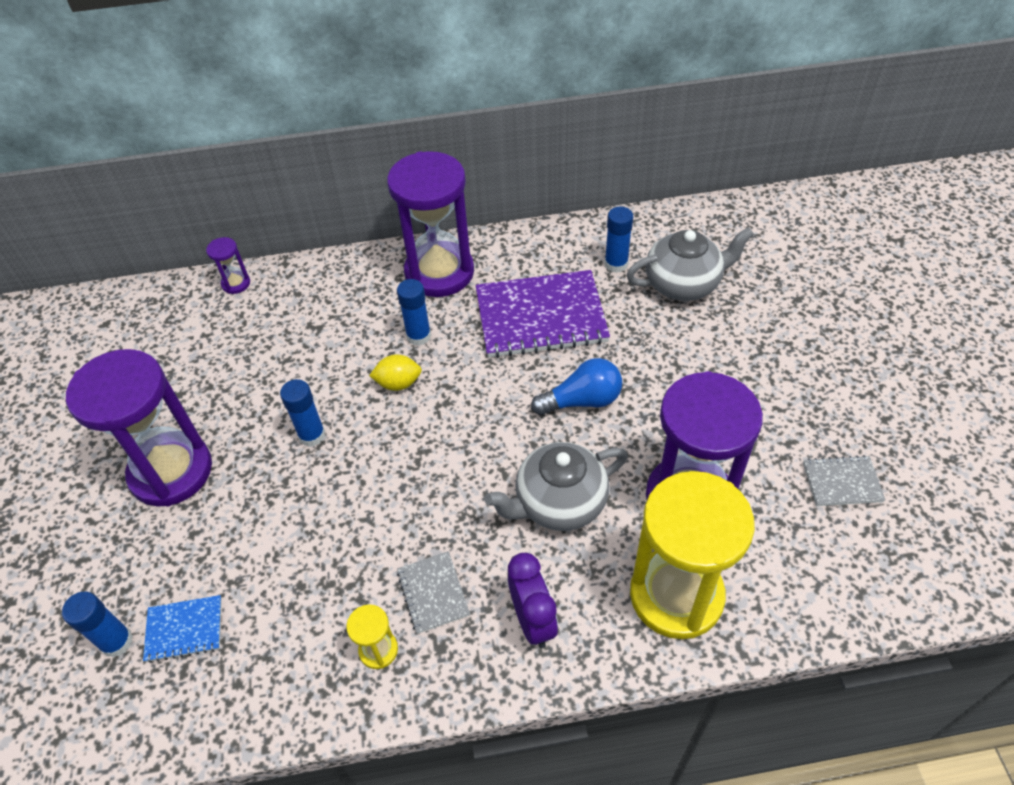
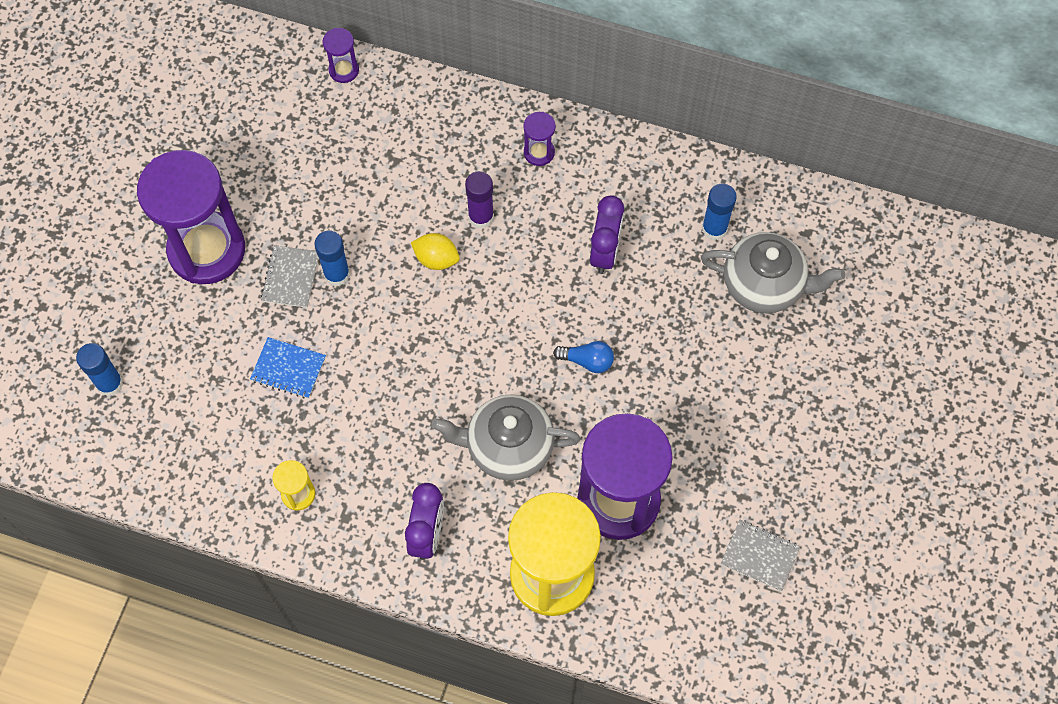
camera: 25 degrees right, 15 degrees up
blue notebook [143,595,222,663] -> blue notebook moved to [250,337,326,399]
purple hourglass [387,151,474,297] -> purple hourglass [523,112,556,166], size x0.41
blue glue stick [397,279,431,346] -> purple glue stick [465,171,494,229]
grey notebook [397,551,470,634] -> grey notebook moved to [261,245,319,308]
purple notebook [476,270,610,358] -> purple clock [590,195,624,274]
blue light bulb [531,358,622,415] -> blue light bulb [553,341,614,373], size x0.65

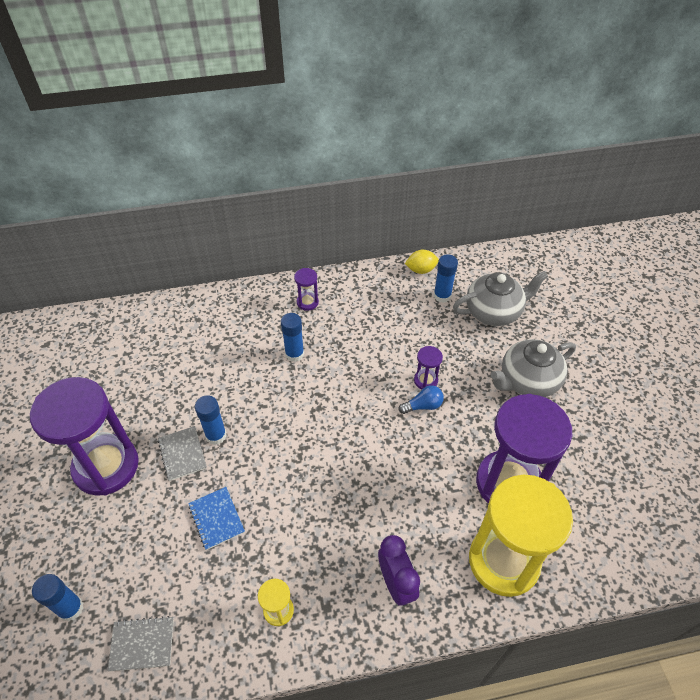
camera: 30 degrees left, 15 degrees down
blue notebook [250,337,326,399] -> blue notebook turned 75 degrees clockwise [188,487,245,550]
purple hourglass [322,28,359,83] -> purple hourglass moved to [414,346,443,389]
yellow lemon [411,233,460,270] -> yellow lemon moved to [405,250,439,274]
grey teapot [431,394,581,481] -> grey teapot moved to [491,339,576,397]
purple glue stick [465,171,494,229] -> blue glue stick [281,313,304,362]
purple clock [590,195,624,274] -> none
grey notebook [721,520,801,591] -> grey notebook moved to [108,616,174,671]

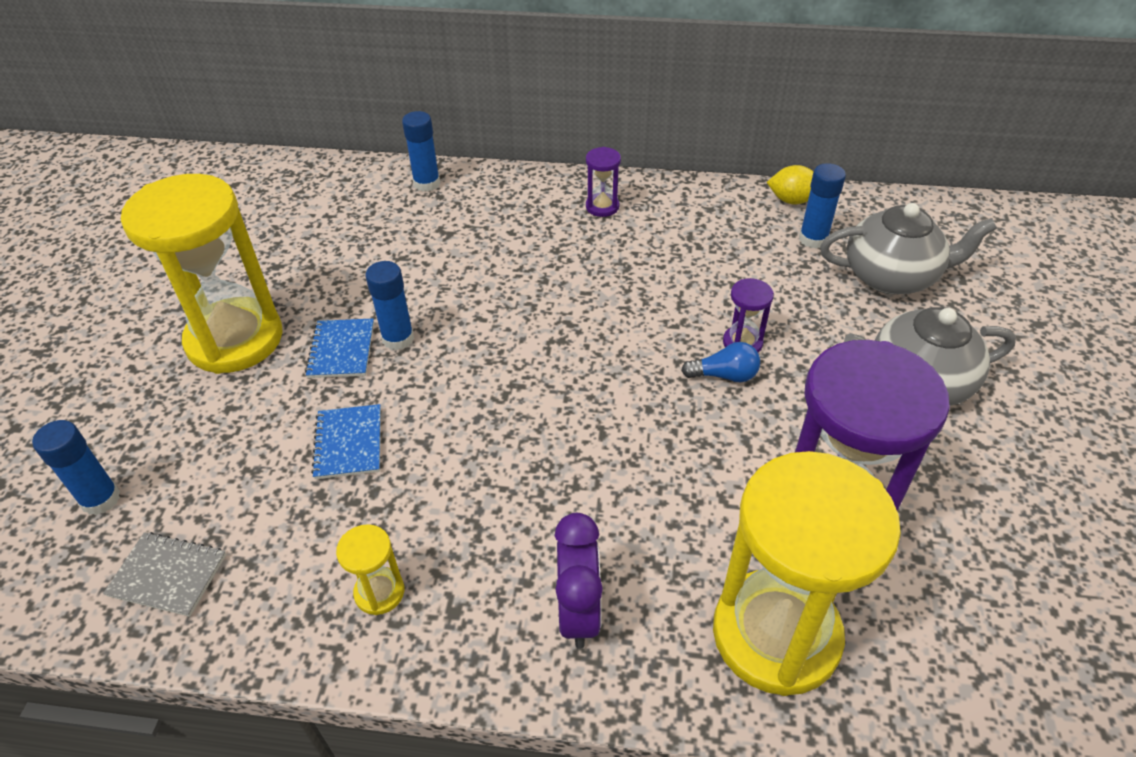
camera: 20 degrees right, 5 degrees down
purple hourglass [30,377,139,496] -> yellow hourglass [121,174,283,374]
grey notebook [158,426,207,481] -> blue notebook [305,318,374,378]
blue glue stick [281,313,304,362] -> blue glue stick moved to [402,111,440,192]

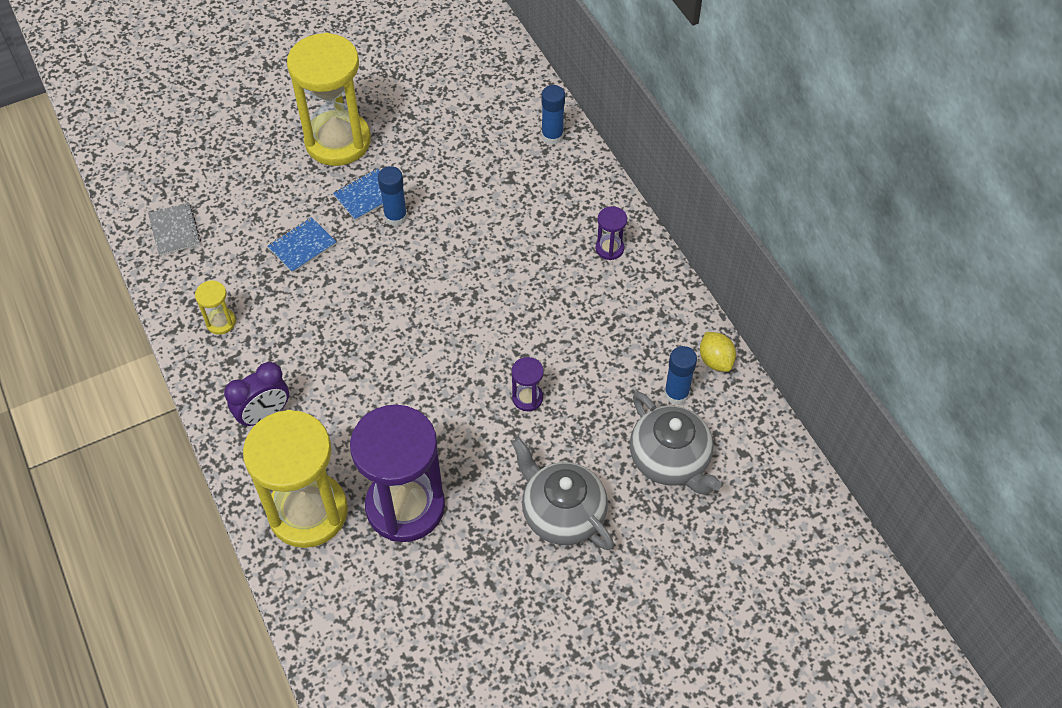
camera: 55 degrees right, 10 degrees up
blue glue stick [32,420,120,515] -> none
blue light bulb [681,342,760,382] -> none

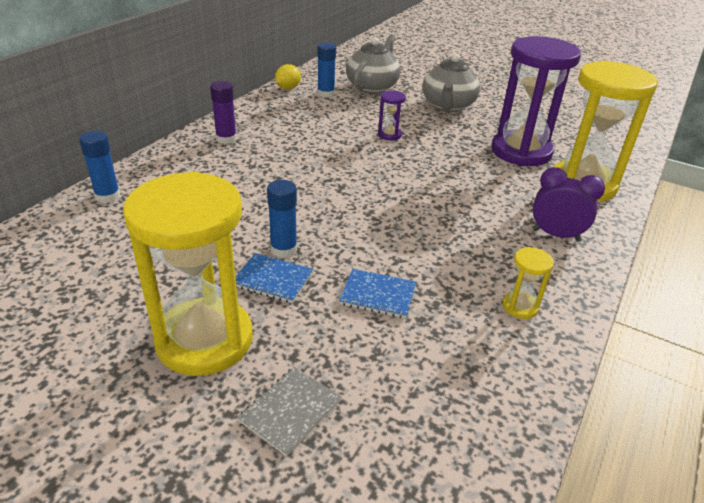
camera: 125 degrees left, 20 degrees down
grey notebook [148,202,201,256] -> grey notebook moved to [238,367,342,456]
purple hourglass [596,206,627,260] -> purple glue stick [210,81,237,144]

